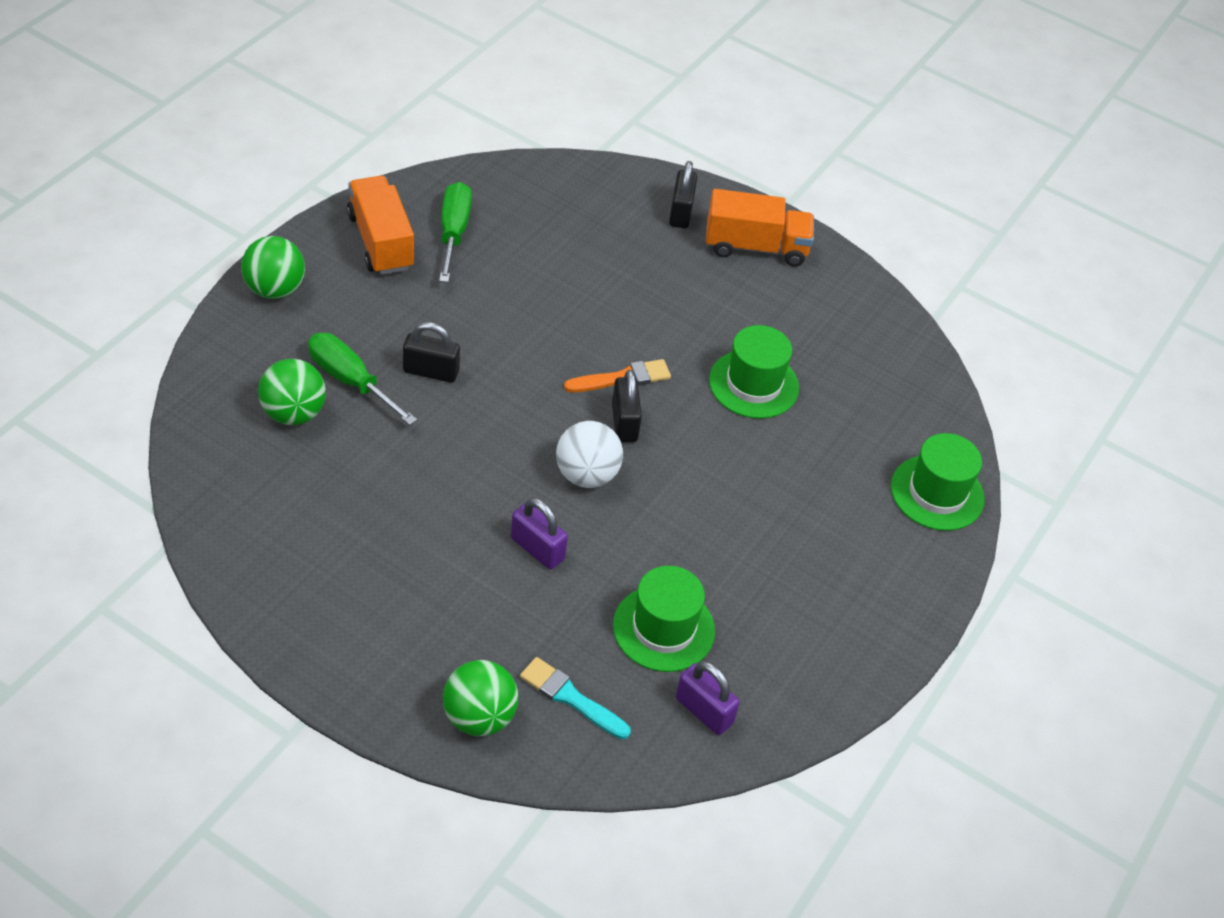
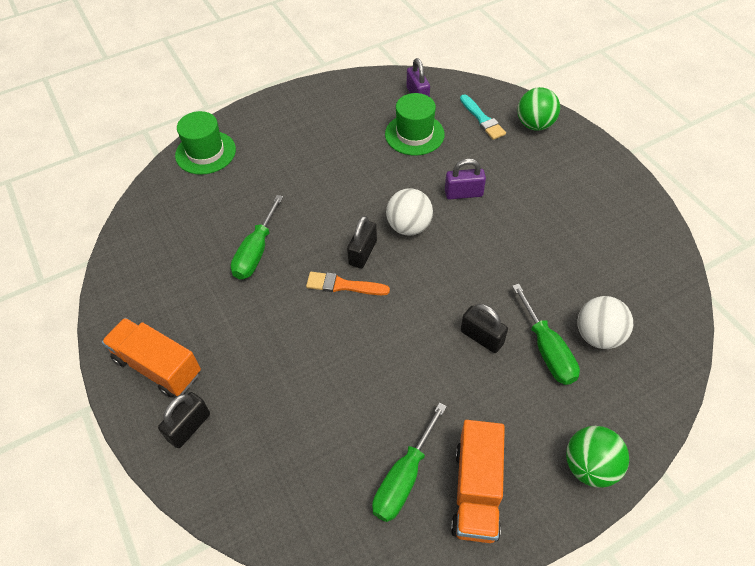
camera: 145 degrees left, 5 degrees up
green ball [258,359,326,425] -> white ball [577,296,633,349]
purple padlock [511,498,568,569] -> purple padlock turned 75 degrees counterclockwise [445,159,486,199]
green hat [709,325,799,419] -> green screwdriver [231,195,283,279]

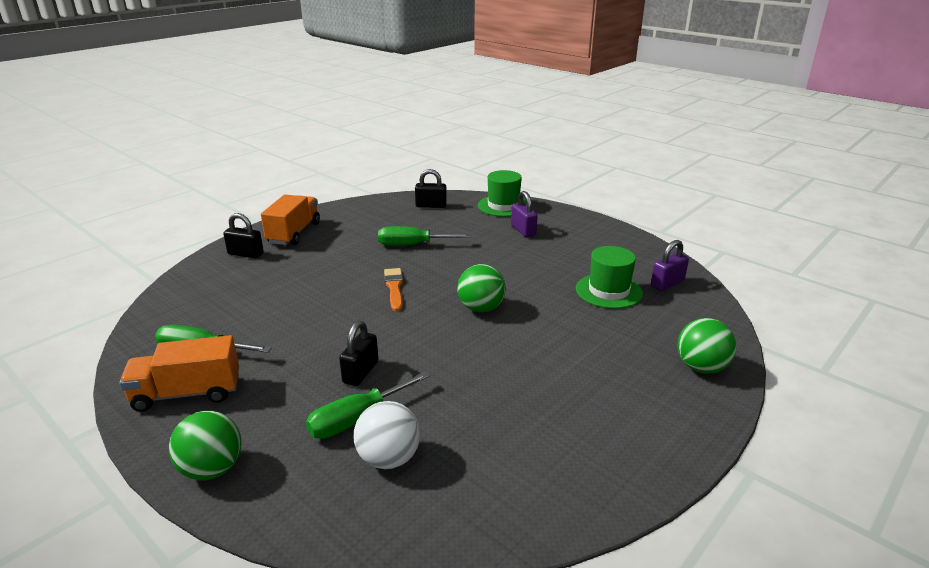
camera: 70 degrees right, 25 degrees down
black padlock [347,216,377,268] -> black padlock moved to [415,169,447,208]
white ball [386,188,433,236] -> green ball [457,264,506,312]
purple padlock [445,159,486,199] -> purple padlock moved to [511,191,538,237]
turquoise brush [460,94,506,140] -> none

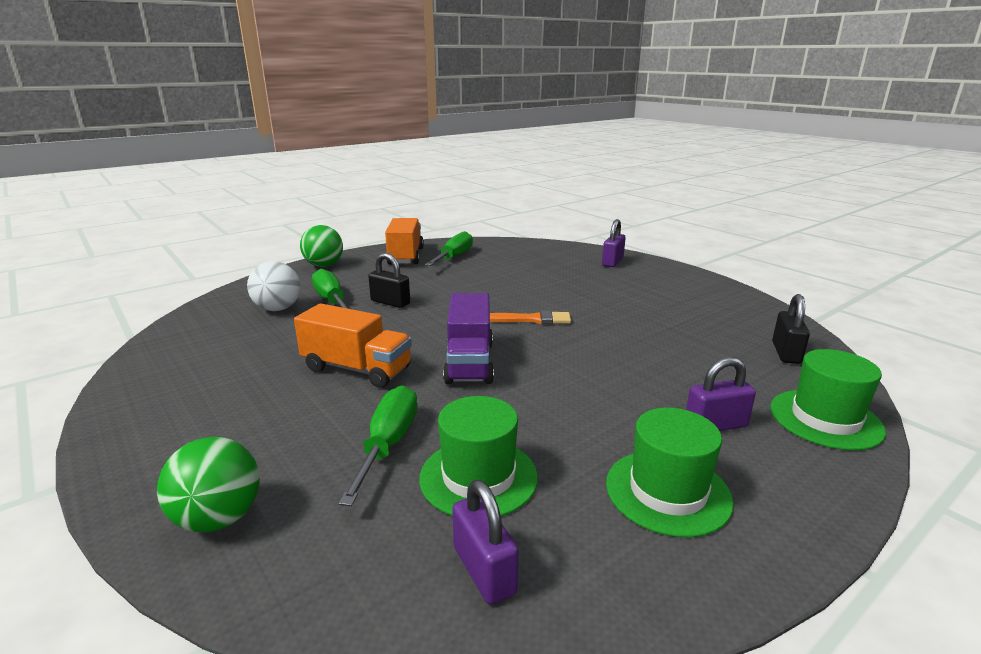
camera: 100 degrees right, 5 degrees down
black padlock [223,213,264,258] -> purple padlock [602,219,626,267]
orange truck [261,195,320,245] -> orange truck moved to [294,303,412,388]
green screwdriver [378,226,471,246] -> green screwdriver moved to [338,385,418,506]
green ball [457,264,506,312] -> purple truck [443,293,494,384]
none -> green hat [606,408,734,538]

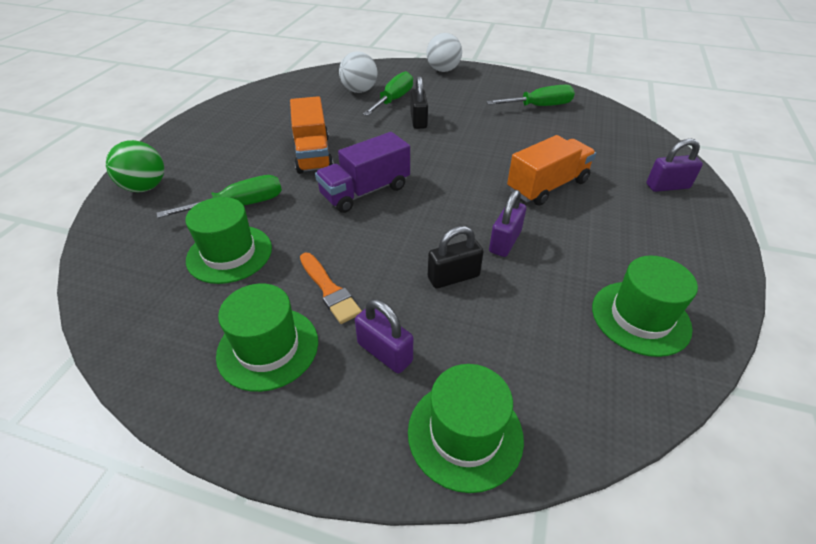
camera: 55 degrees right, 20 degrees up
green ball [300,225,343,267] -> white ball [426,33,462,72]
orange truck [385,218,424,264] -> orange truck moved to [507,135,596,206]
purple padlock [452,480,519,604] -> purple padlock moved to [489,190,526,257]
orange brush [490,310,571,324] -> orange brush moved to [300,253,362,324]
black padlock [772,294,810,364] -> black padlock moved to [428,226,483,288]
none -> green hat [592,256,698,357]

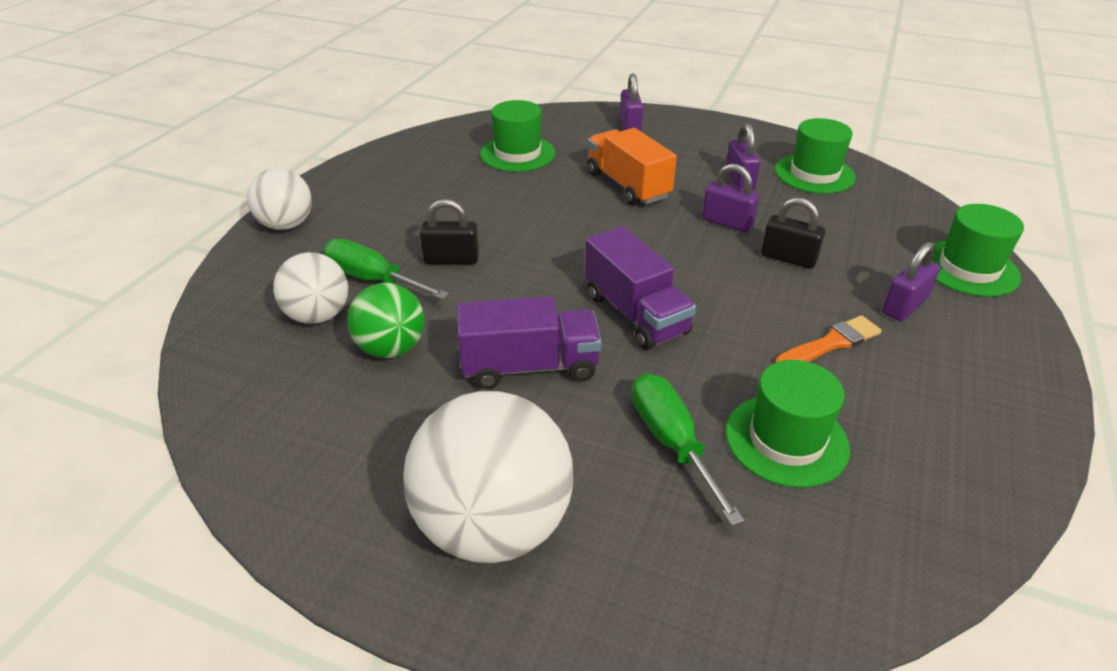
camera: 85 degrees left, 5 degrees down
green ball [106,140,164,192] -> green ball moved to [347,283,424,358]
green hat [216,283,318,392] -> green hat moved to [480,100,555,172]
orange truck [290,96,333,174] -> purple truck [457,296,602,389]
black padlock [428,226,483,288] -> black padlock turned 45 degrees counterclockwise [761,197,825,269]
green screwdriver [486,85,575,106] -> none
none -> white ball [403,391,573,563]
none -> purple padlock [726,123,761,191]

